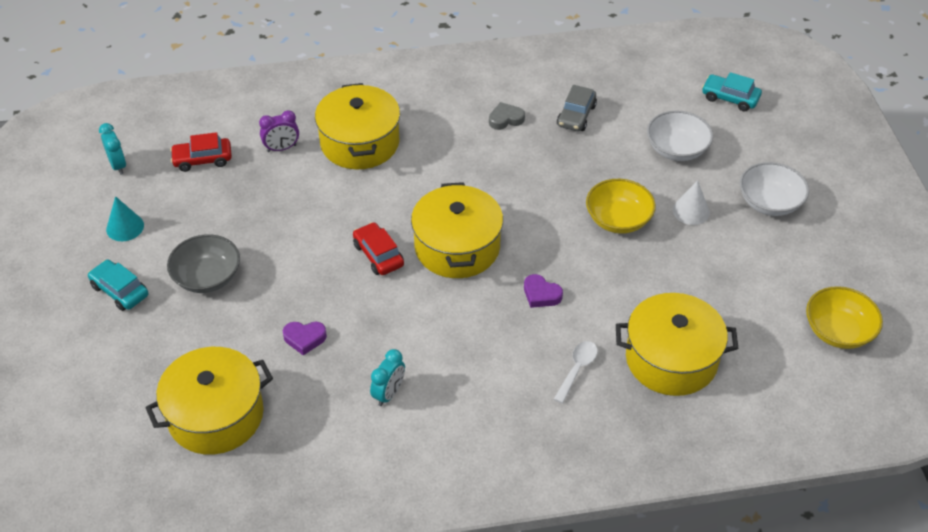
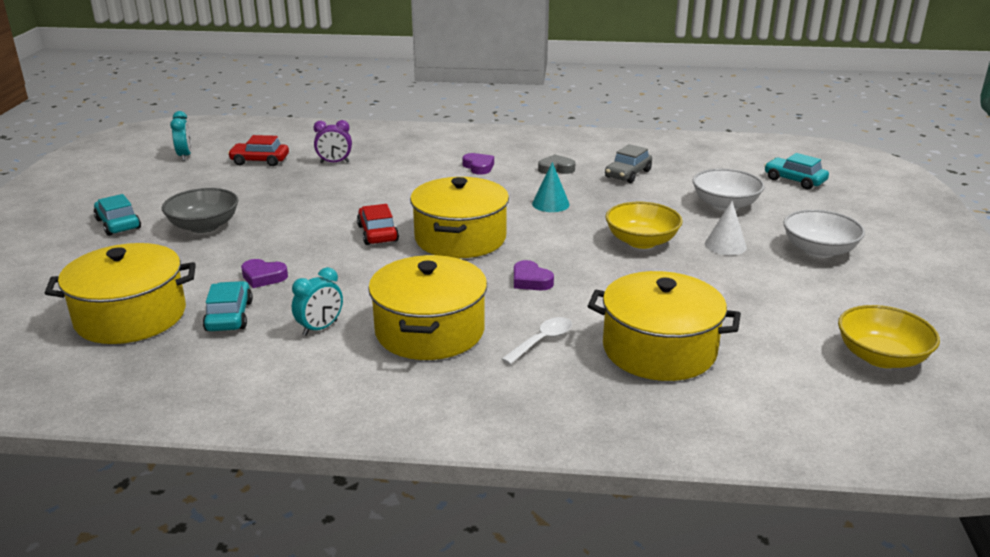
camera: 15 degrees right, 20 degrees down
turquoise cone [106,196,144,241] -> turquoise cone moved to [532,162,570,212]
yellow pot [315,83,400,170] -> yellow pot moved to [368,255,487,360]
none -> turquoise car [203,281,253,331]
none -> purple heart [462,153,494,175]

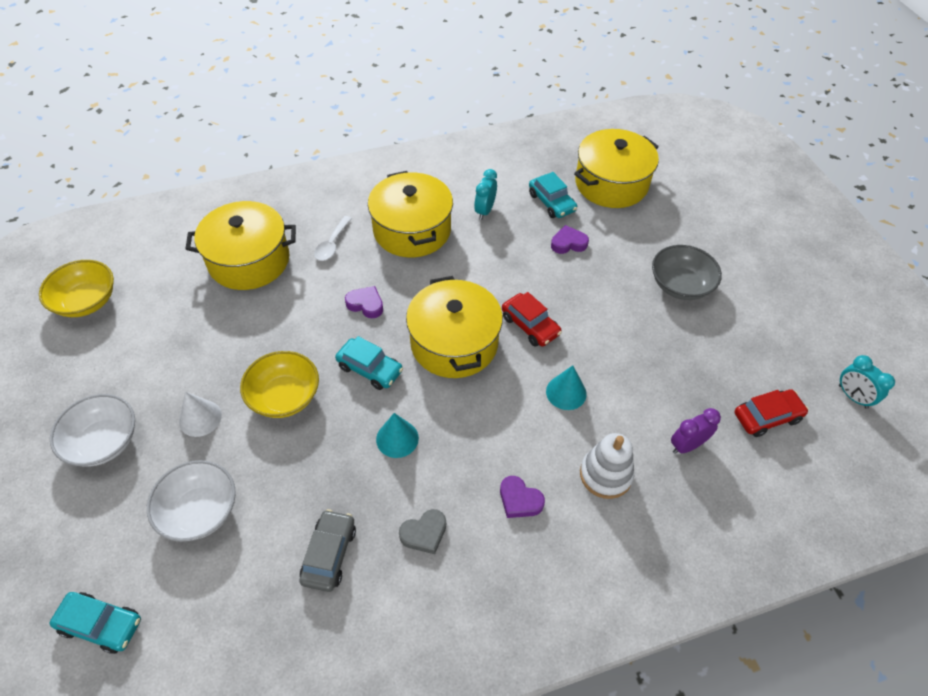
camera: 155 degrees right, 25 degrees up
turquoise car [94,194,141,236] -> turquoise car moved to [335,336,403,390]
none -> turquoise cone [546,365,587,410]
none -> white stacking toy [580,433,634,499]

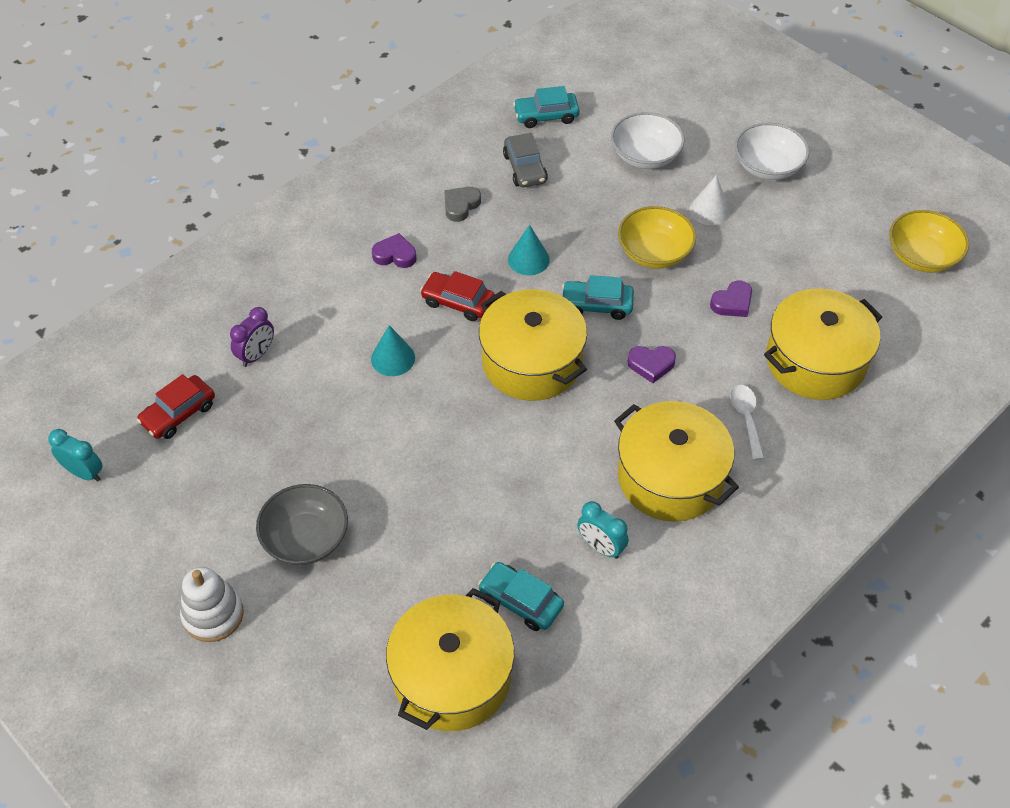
camera: 155 degrees right, 0 degrees up
turquoise car [50,592,141,654] -> turquoise car moved to [513,86,580,128]
turquoise clock [474,169,497,220] -> turquoise clock turned 135 degrees clockwise [577,501,629,559]
red car [502,292,562,347] -> red car moved to [420,271,495,321]
purple heart [551,225,589,254] -> purple heart moved to [710,281,752,317]
white stacking toy [580,433,634,499] -> white stacking toy moved to [180,567,244,642]

